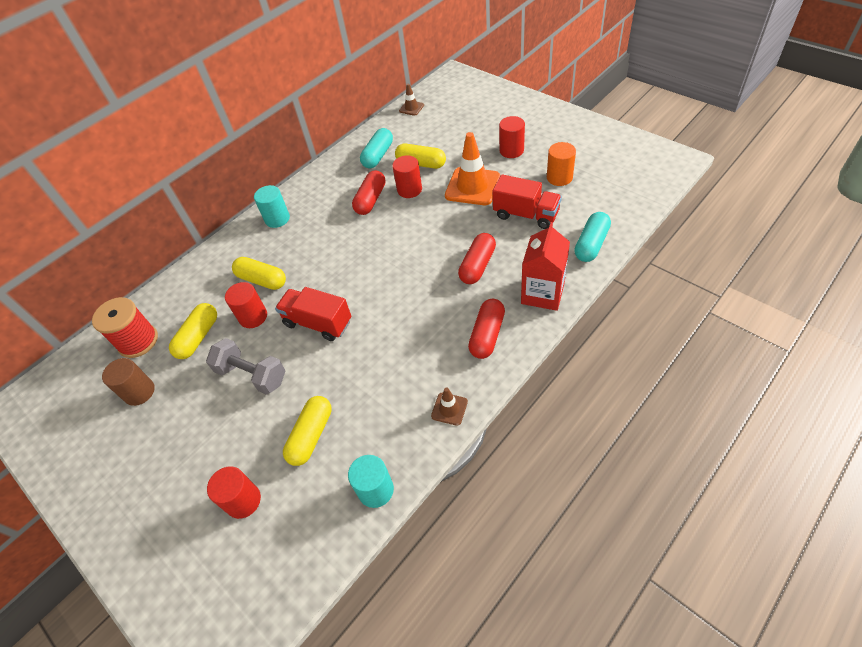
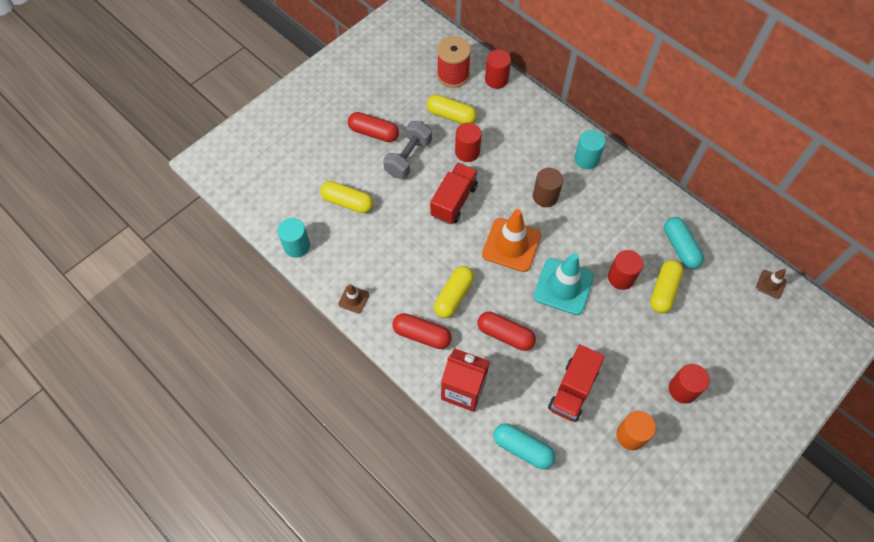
camera: 85 degrees right, 10 degrees up
brown cylinder [102,358,155,406] -> brown cylinder moved to [533,168,563,207]
red cylinder [207,467,261,519] -> red cylinder moved to [485,50,511,89]
yellow capsule [232,257,286,290] -> yellow capsule moved to [434,266,474,318]
red capsule [352,170,386,215] -> red capsule moved to [348,112,399,142]
turquoise capsule [360,128,393,168] -> turquoise capsule turned 45 degrees clockwise [664,217,704,269]
orange traffic cone [445,132,500,205] -> orange traffic cone moved to [482,209,541,272]
none -> turquoise traffic cone [533,253,594,315]

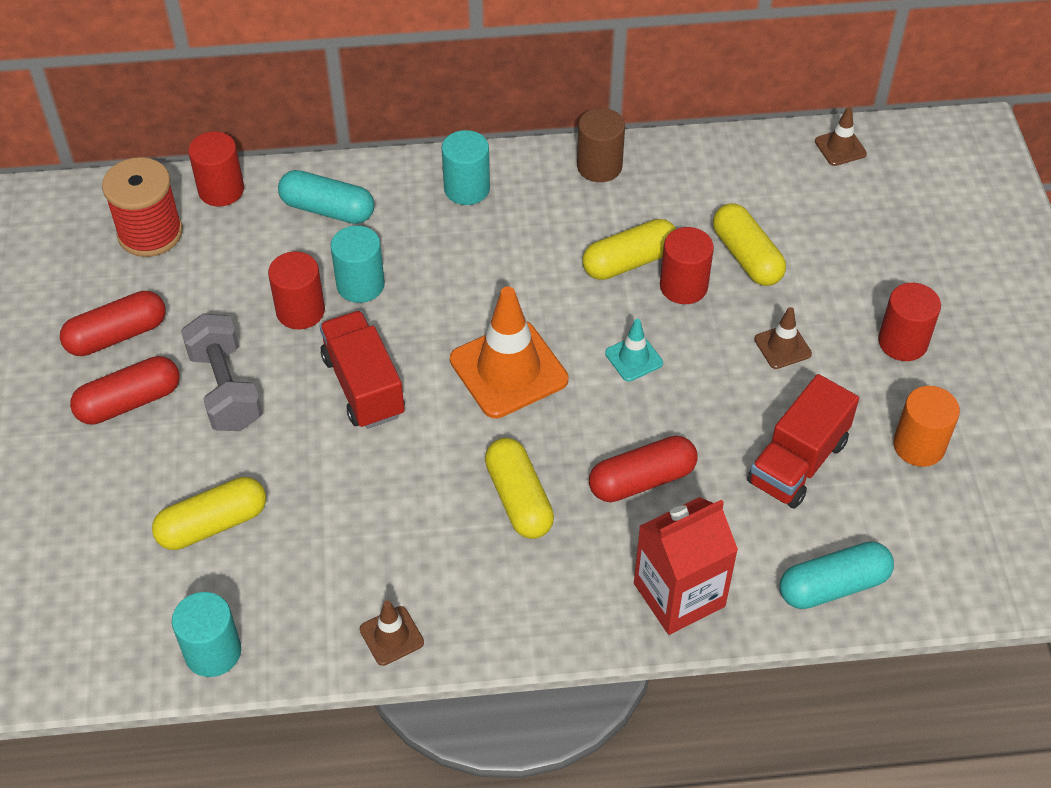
camera: 50 degrees left, 10 degrees down
red capsule [392,313,452,349] -> red capsule moved to [60,291,166,356]
yellow capsule [427,94,477,124] -> yellow capsule moved to [583,219,676,280]
brown cylinder [533,168,563,207] -> brown cylinder moved to [577,108,625,182]
turquoise traffic cone [533,253,594,315] -> turquoise traffic cone [605,319,663,382], size x0.49
red truck [548,344,605,422] -> red truck turned 60 degrees clockwise [747,374,859,509]
turquoise capsule [664,217,704,269] -> turquoise capsule moved to [278,170,374,224]
none -> turquoise cylinder [330,225,385,303]
none -> brown traffic cone [754,307,812,369]

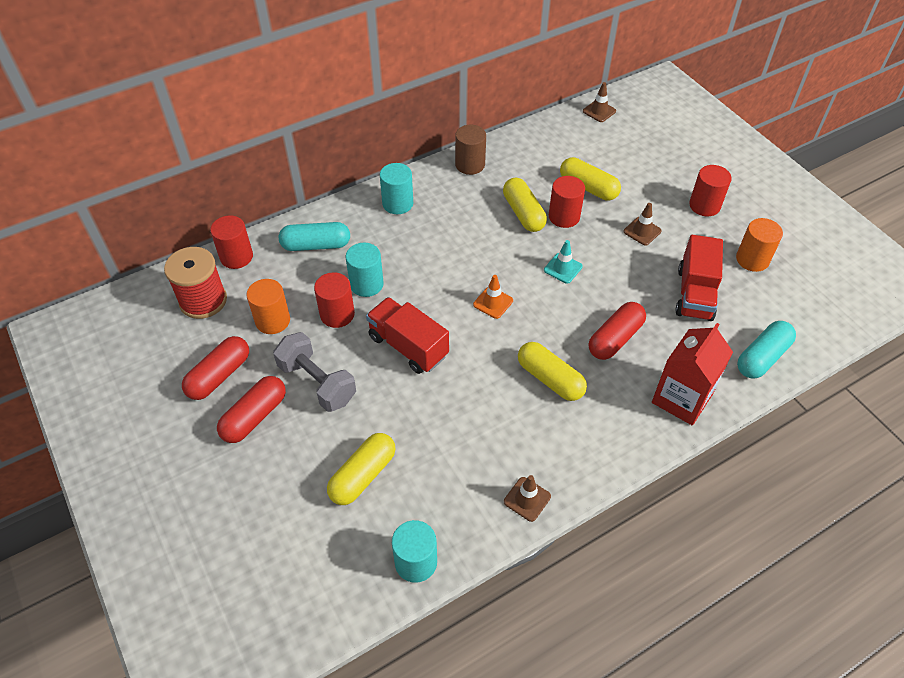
camera: 25 degrees left, 0 degrees up
orange traffic cone [450,286,569,419] -> orange traffic cone [473,275,513,319], size x0.49
yellow capsule [583,219,676,280] -> yellow capsule turned 60 degrees counterclockwise [503,178,547,232]
none -> orange cylinder [247,279,290,334]

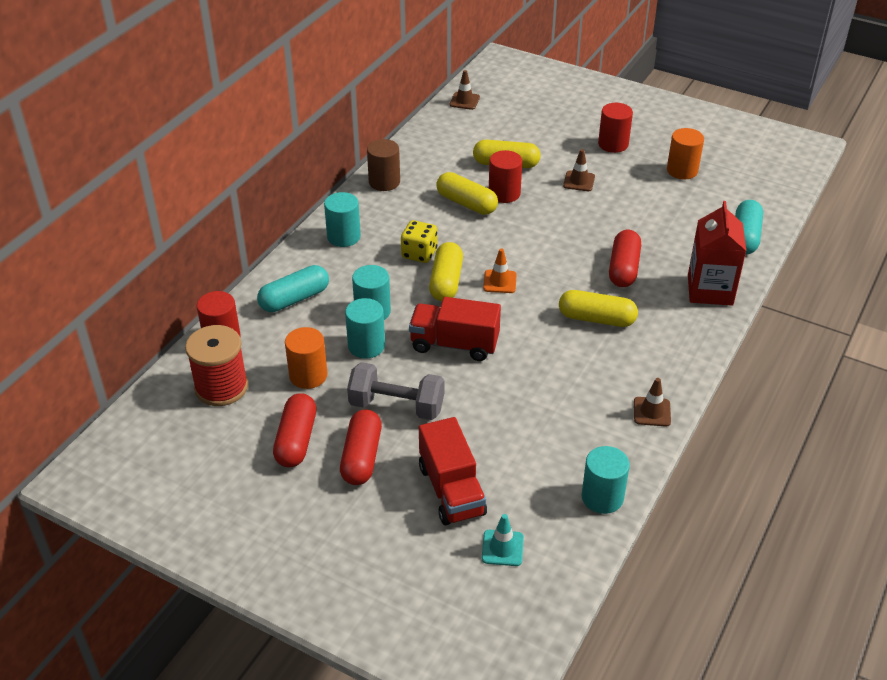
camera: 30 degrees left, 10 degrees down
red cylinder [314,272,355,328] -> turquoise cylinder [345,298,385,359]
yellow capsule [327,433,395,505] -> yellow capsule moved to [429,242,463,301]
turquoise traffic cone [544,240,583,284] -> turquoise traffic cone moved to [482,514,524,566]
red truck [675,235,723,321] -> red truck moved to [419,417,487,525]
none -> yellow dice [401,220,437,263]

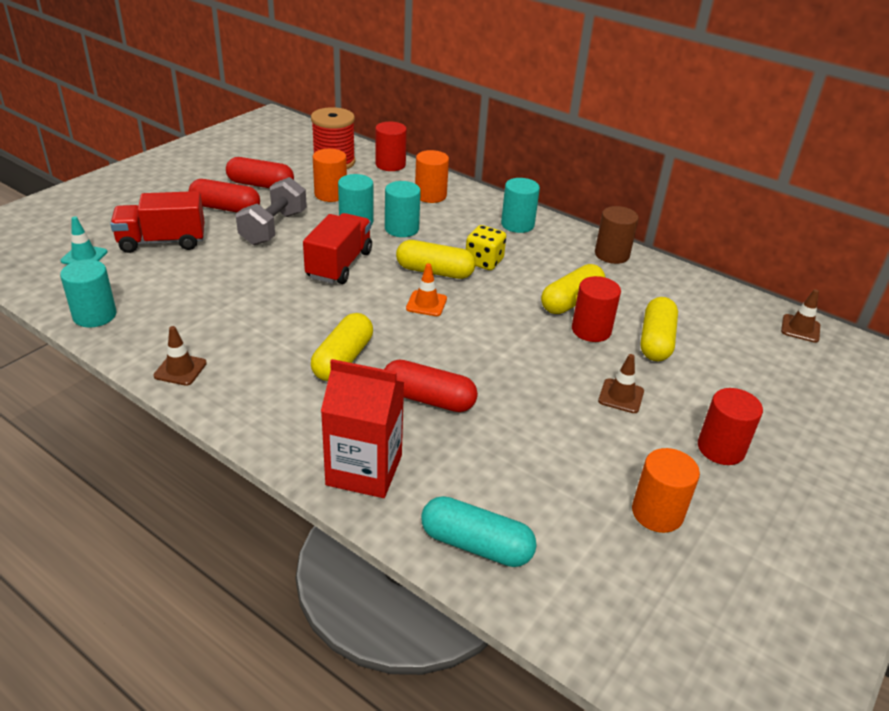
camera: 95 degrees right, 5 degrees down
turquoise capsule [257,265,329,312] -> orange cylinder [415,150,449,203]

